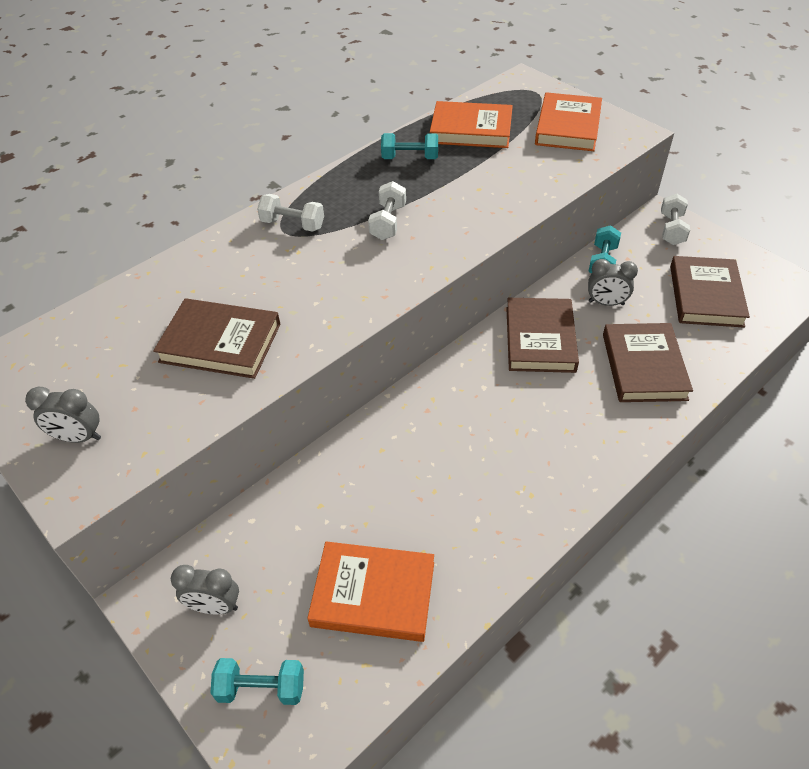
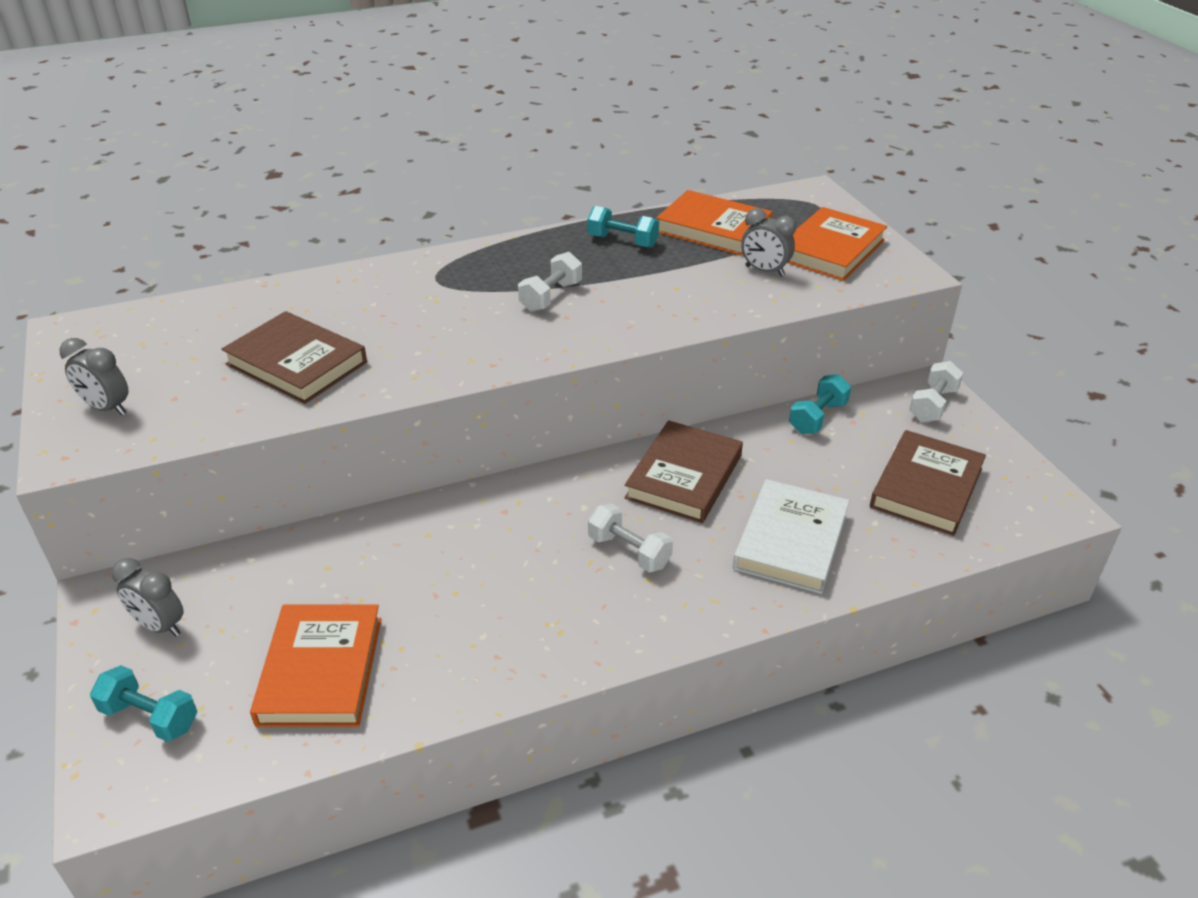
camera: 20 degrees right, 10 degrees down
white dumbbell [257,194,324,232] -> white dumbbell moved to [588,504,673,572]
orange book [307,541,434,642] -> orange book turned 60 degrees clockwise [250,604,381,727]
grey clock [588,259,638,306] -> grey clock moved to [741,208,796,276]
brown book [603,323,693,402] -> white book [733,479,849,594]

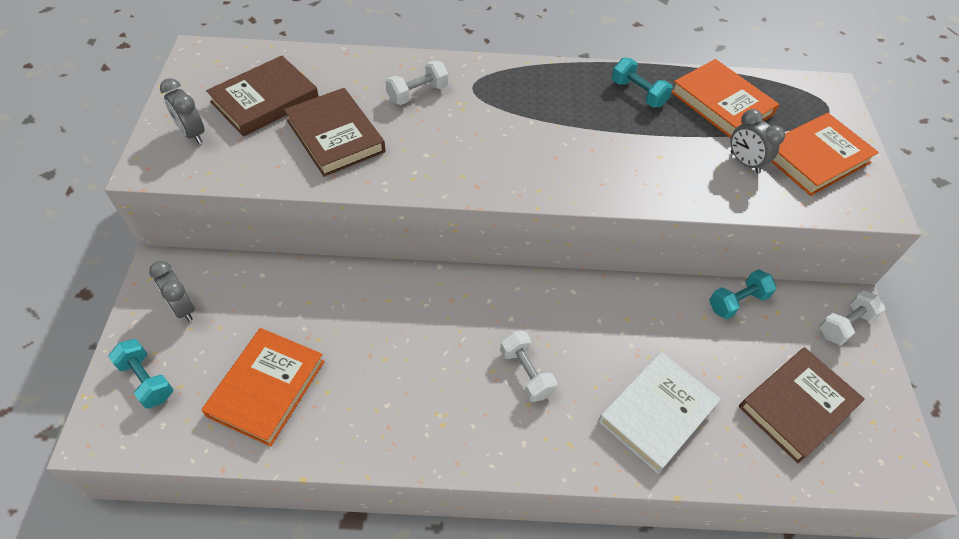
camera: 20 degrees right, 15 degrees up
white dumbbell [518,252,582,312] -> white dumbbell moved to [386,61,448,105]
brown book [625,420,743,523] -> brown book moved to [206,55,319,137]

